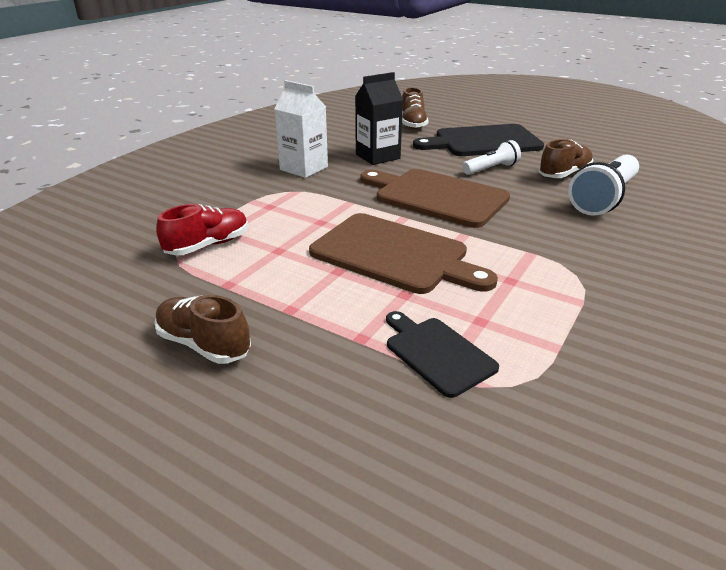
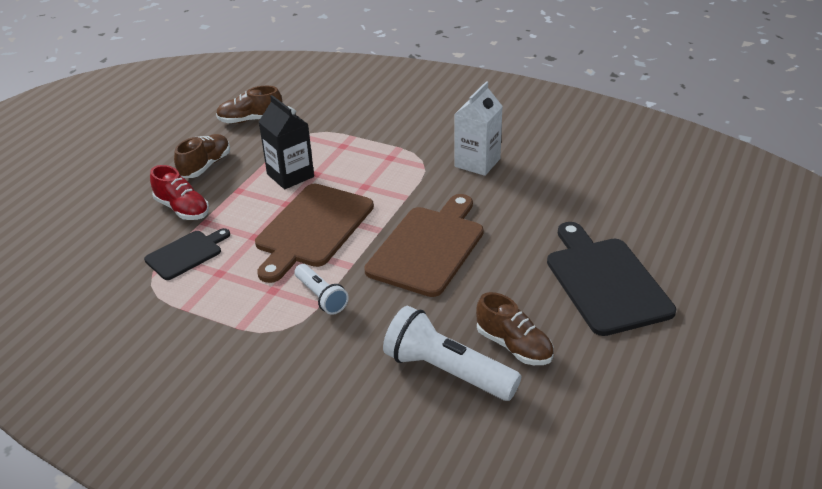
camera: 85 degrees right, 5 degrees up
red shoe [156,204,248,255] -> red shoe moved to [150,165,209,220]
black carton [355,72,403,165] -> black carton moved to [259,95,314,189]
brown shoe [402,87,428,129] -> brown shoe moved to [216,86,282,124]
white flashlight [462,140,521,175] -> white flashlight moved to [294,264,349,315]

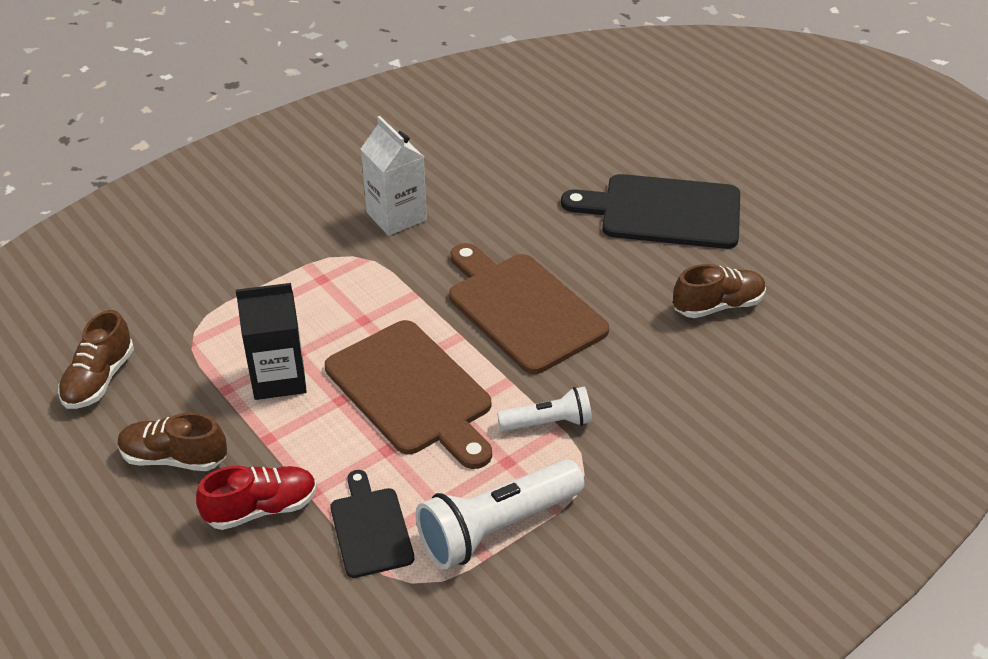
camera: 65 degrees left, 5 degrees up
brown shoe [174,134,230,178] -> brown shoe turned 45 degrees counterclockwise [118,412,227,471]
white flashlight [383,306,521,401] -> white flashlight moved to [416,459,584,569]

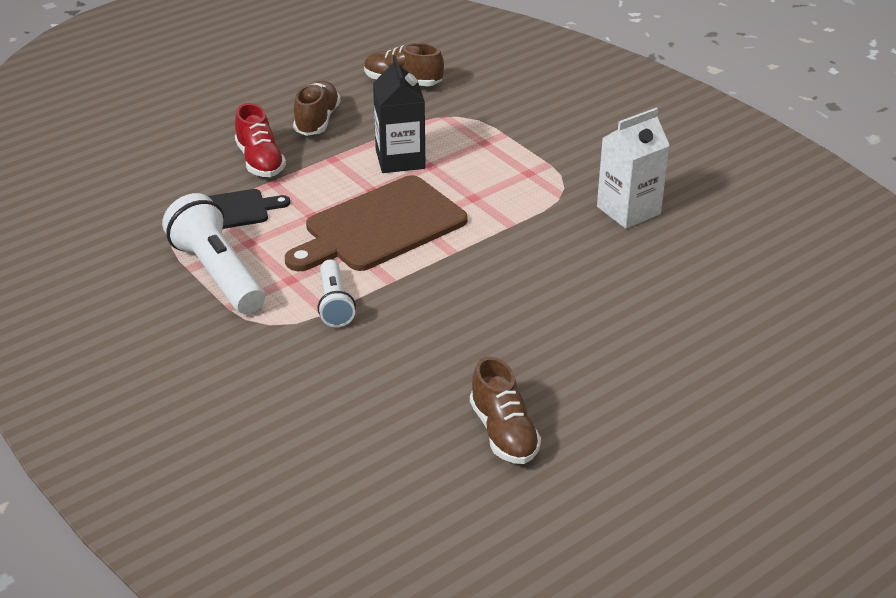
camera: 90 degrees right, 5 degrees down
brown cutting board [449,243,609,374] -> none
black cutting board [561,174,740,249] -> none

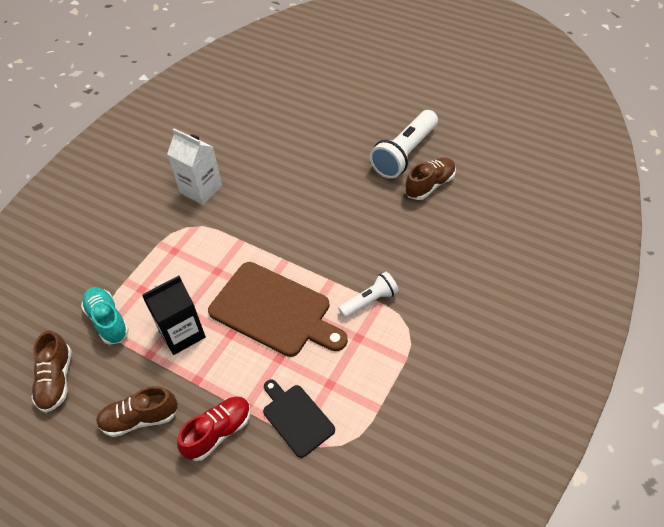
camera: 110 degrees left, 15 degrees up
white flashlight [162,193,265,314] -> white flashlight moved to [370,110,438,179]
none -> turquoise shoe [81,287,129,345]

